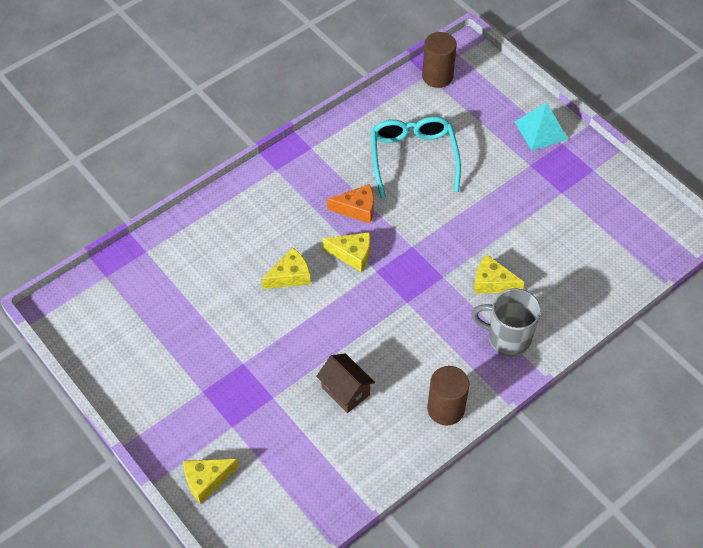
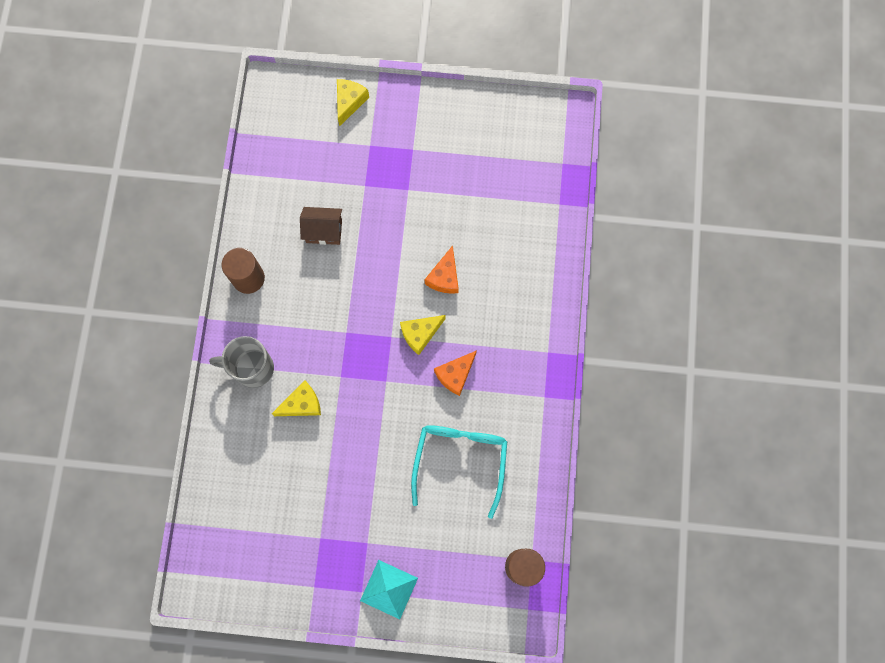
camera: 135 degrees right, 20 degrees up
yellow cheese [262,247,311,289] -> orange cheese [425,245,459,294]
turquoise glasses [371,116,461,198] -> turquoise glasses turned 120 degrees counterclockwise [411,425,507,519]
grey mug [472,288,541,356] -> grey mug turned 150 degrees counterclockwise [209,336,274,388]

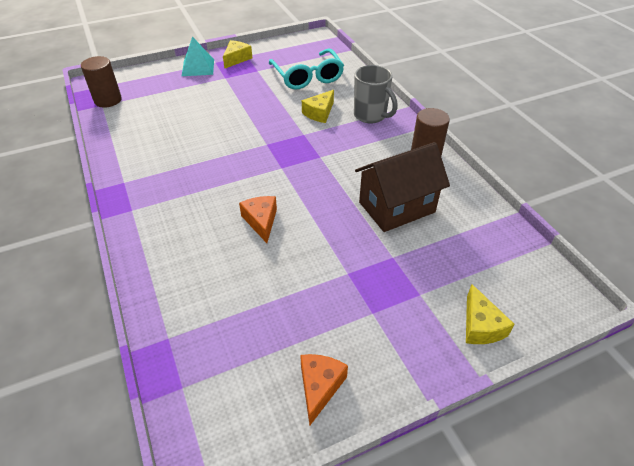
camera: 150 degrees right, 30 degrees down
grey mug [209,336,274,388] -> grey mug turned 75 degrees clockwise [354,65,398,123]
brown house [300,207,342,245] -> brown house [355,142,450,232], size x1.70
yellow cheese [400,315,445,355] -> yellow cheese moved to [223,40,252,69]
turquoise glasses [411,425,507,519] -> turquoise glasses moved to [269,49,344,89]
orange cheese [434,350,477,396] -> orange cheese moved to [300,354,348,425]

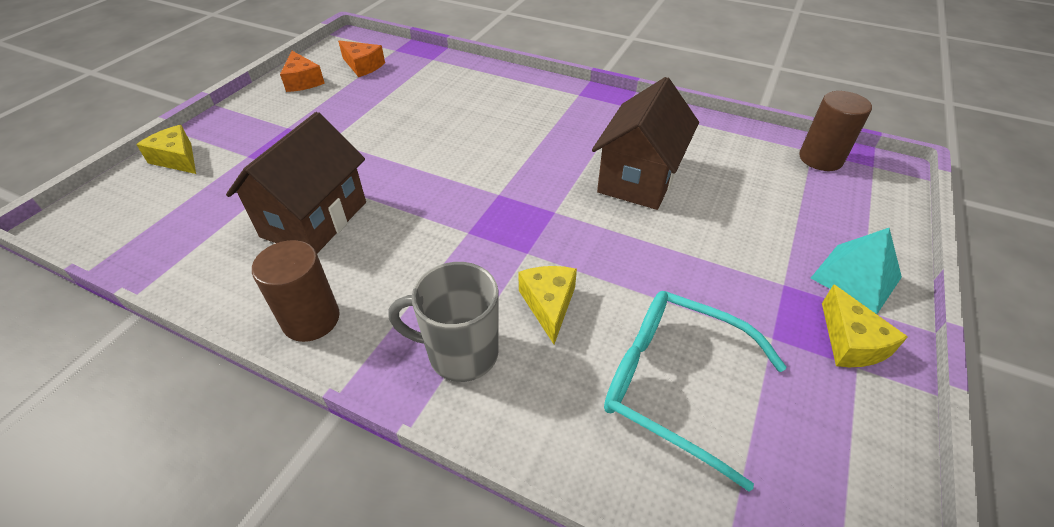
camera: 140 degrees right, 0 degrees up
orange cheese [239,196,277,243] -> orange cheese moved to [338,41,385,77]
none -> brown house [592,77,699,210]

